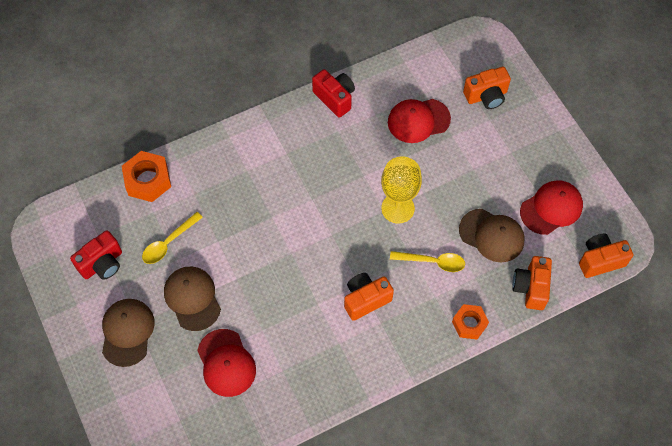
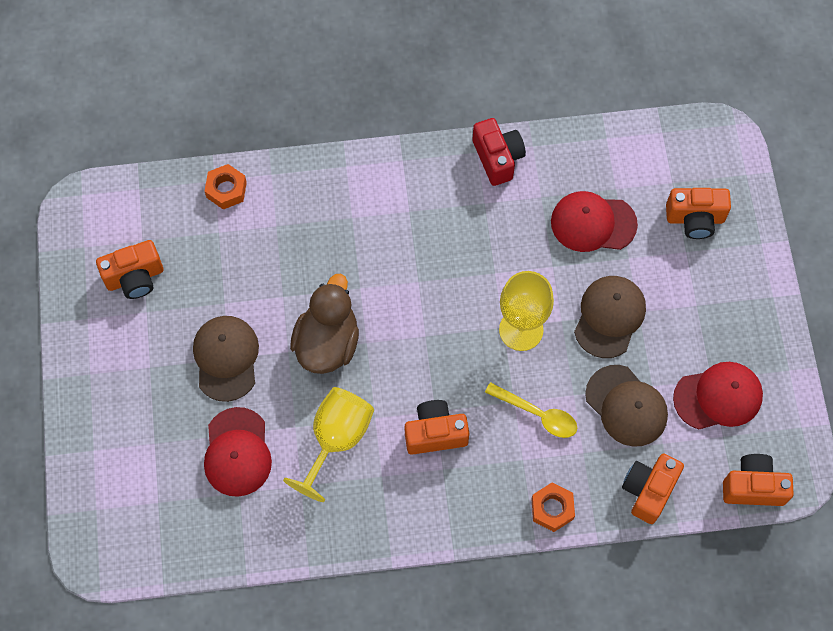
camera: 20 degrees right, 5 degrees up
red camera [70,230,122,280] -> orange camera [96,240,163,299]
brown cap [102,299,155,367] -> brown cap moved to [574,276,646,358]
orange nut [122,151,171,202] -> orange nut [205,164,247,210], size x0.66
yellow spoon [142,212,203,264] -> none
none -> yellow goblet [283,387,374,502]
none -> brown duck [290,274,359,374]

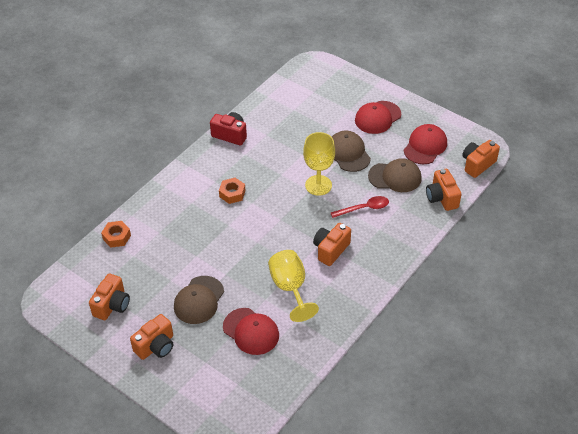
camera: 45 degrees left, 20 degrees down
brown cap [193,316,259,402] -> brown cap turned 105 degrees counterclockwise [174,276,224,324]
brown duck [290,274,359,374] -> none
yellow spoon [485,382,577,438] -> red spoon [331,196,389,218]
orange nut [531,483,575,532] -> orange nut moved to [219,178,245,204]
red cap [551,191,638,252] -> red cap moved to [355,101,401,134]
orange camera [666,188,731,239] -> orange camera moved to [130,314,173,360]

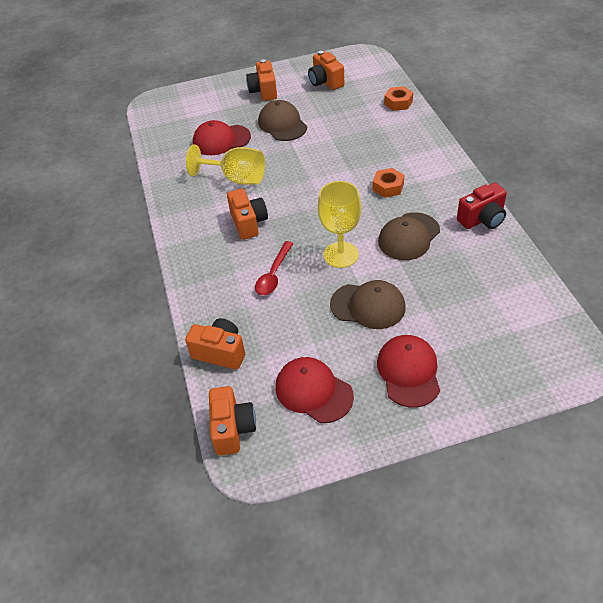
camera: 130 degrees right, 0 degrees up
brown cap [368,158,422,192] -> brown cap moved to [378,212,440,260]
red cap [404,124,447,164] -> red cap turned 150 degrees clockwise [276,357,354,423]

